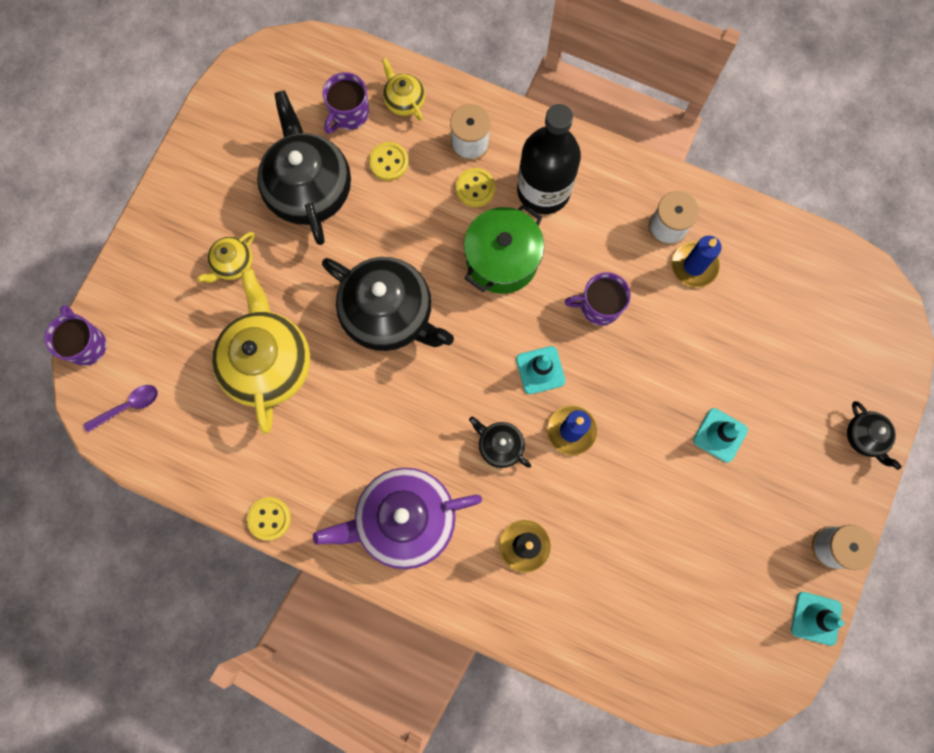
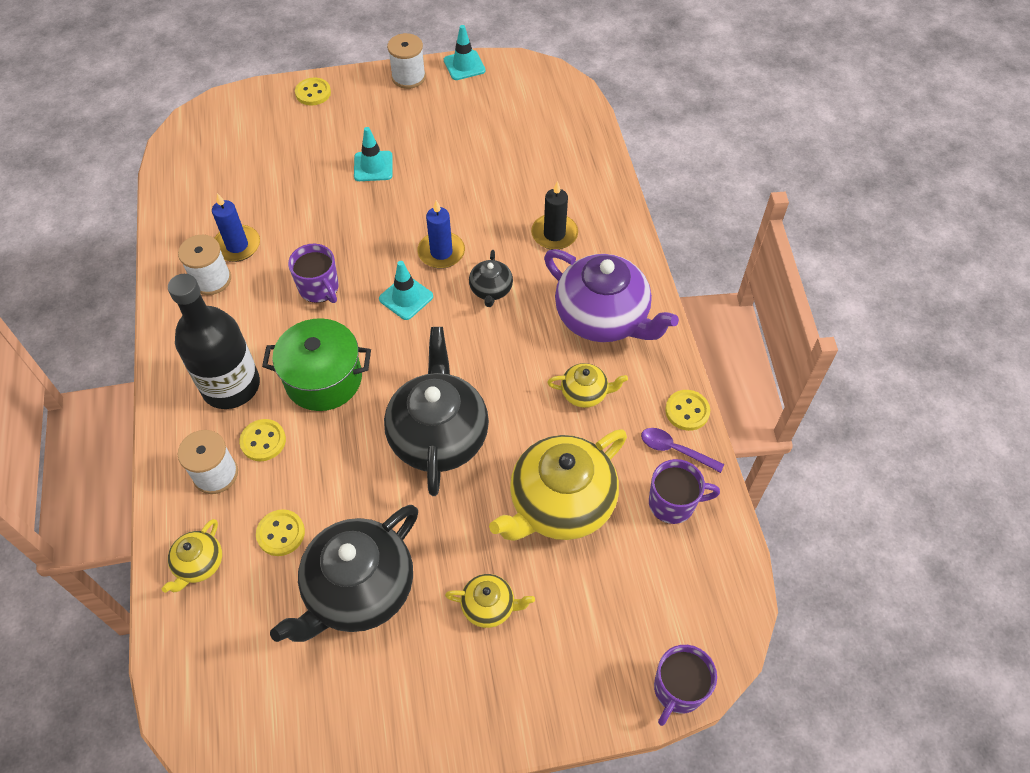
camera: 125 degrees left, 20 degrees down
purple spoon [83,385,158,433] -> purple spoon moved to [641,428,724,473]
purple mug [322,72,369,134] -> purple mug moved to [649,459,720,524]
black teapot [847,401,902,470] -> yellow button [295,77,331,105]
none -> yellow teapot [547,363,628,408]

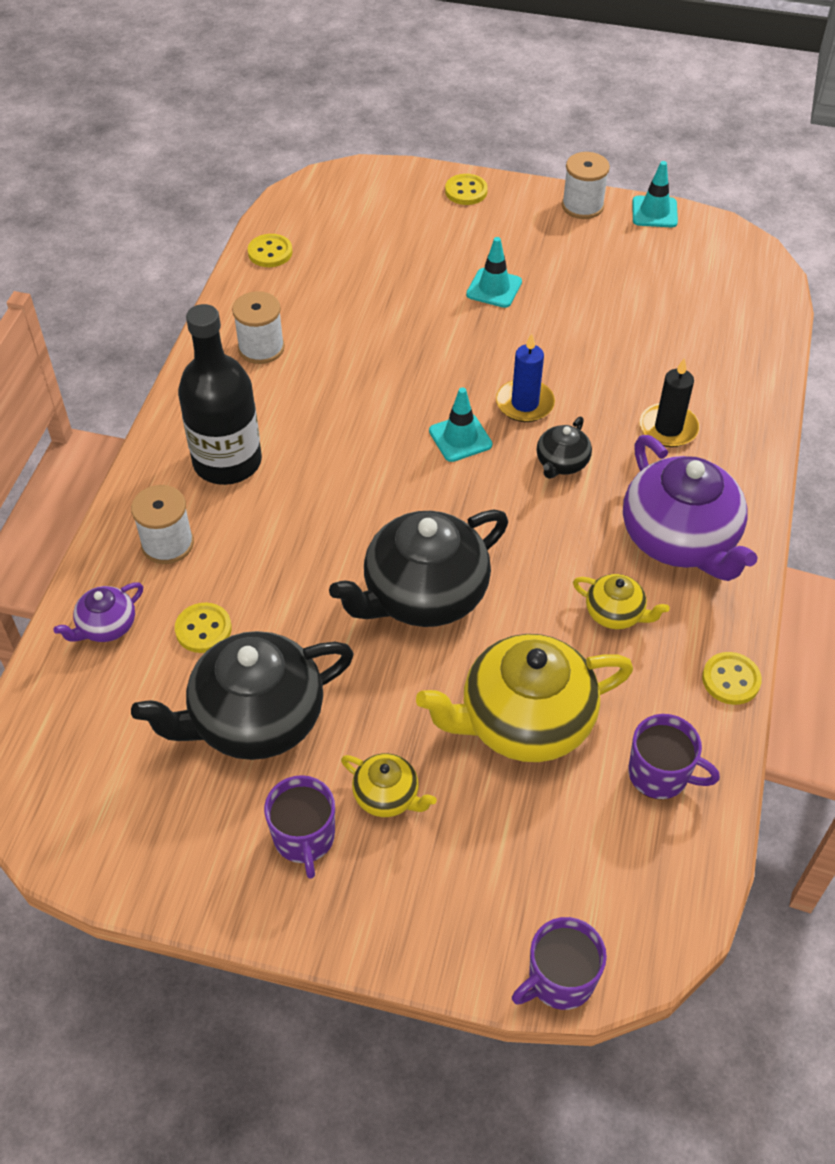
camera: 25 degrees right, 5 degrees down
yellow teapot [162,519,222,593] -> purple teapot [54,582,143,642]
blue candle [212,193,260,262] -> none
yellow button [239,419,286,461] -> yellow button moved to [248,234,292,267]
green pot [262,318,371,411] -> none
purple mug [288,244,339,303] -> purple mug moved to [264,775,335,879]
black teapot [384,327,489,496] -> black teapot turned 150 degrees counterclockwise [329,510,508,627]
purple spoon [641,428,724,473] -> none

